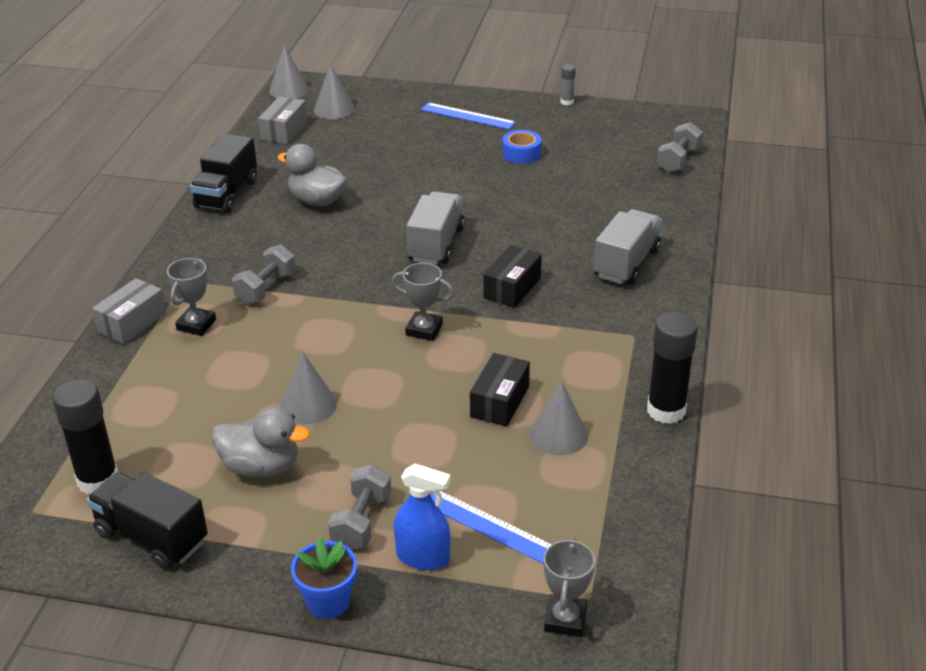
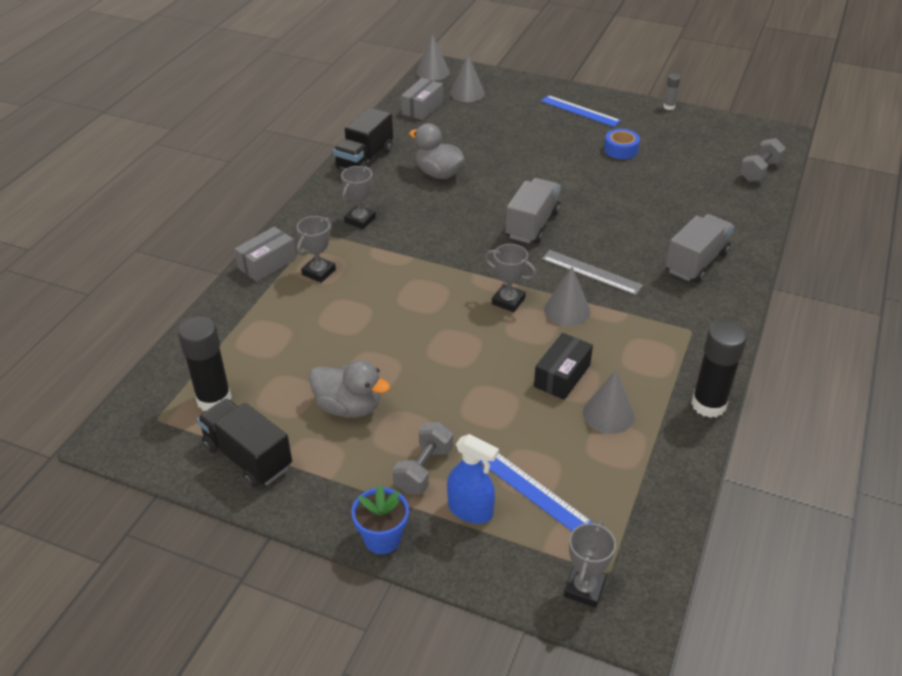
camera: 10 degrees right, 5 degrees up
grey dumbbell [232,245,296,305] -> none
grey cone [280,351,337,425] -> grey cone moved to [544,267,590,326]
black box [484,245,542,308] -> grey ruler [542,250,643,295]
none -> grey trophy [341,166,376,229]

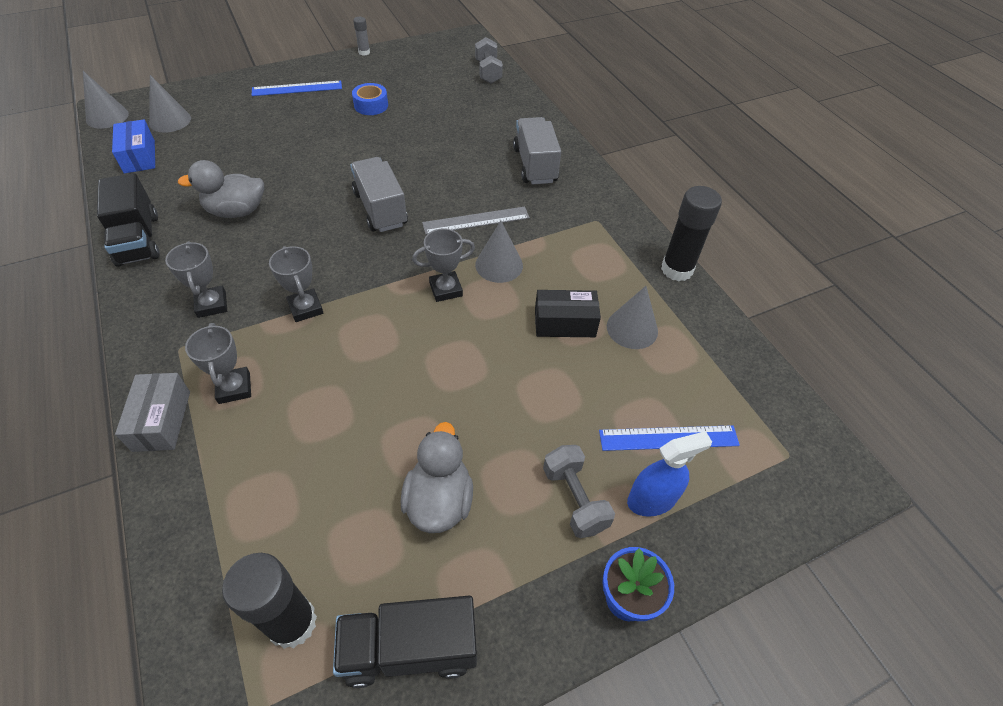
camera: 50 degrees left, 10 degrees up
grey duck [309,360,390,418] -> grey duck turned 60 degrees counterclockwise [401,422,473,533]
grey box [401,78,443,120] -> blue box [112,119,155,174]
black box [534,333,593,400] -> black box turned 75 degrees counterclockwise [535,290,601,337]
grey trophy [564,520,616,608] -> grey trophy moved to [269,246,323,322]

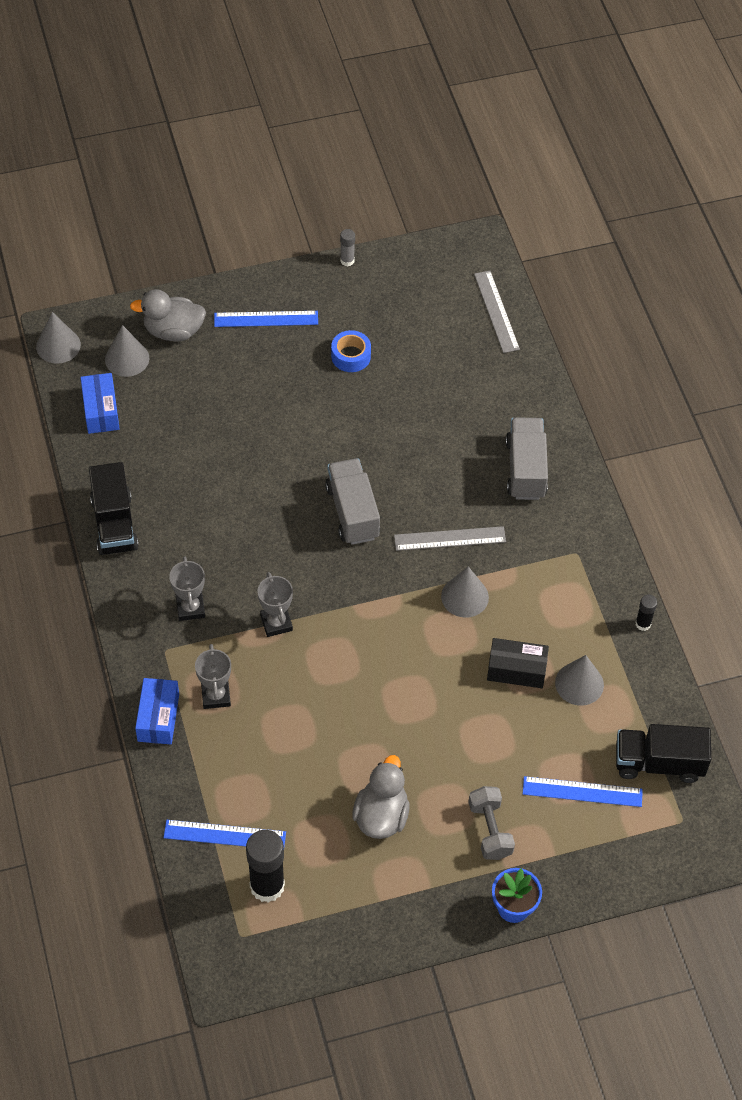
camera: 10 degrees right, 5 degrees up
grey box [115,373,190,452] -> blue box [135,678,179,744]
grey duck [178,160,264,218] -> grey duck moved to [130,289,206,341]
black truck [333,596,477,688] -> black truck moved to [616,724,711,783]
grey trophy [412,228,475,302] -> none
grey dumbbell [475,37,503,84] -> grey ruler [474,271,520,353]
blue spray bottle [627,431,712,517] -> none
black glue stick [661,186,722,281] -> black glue stick [635,595,657,631], size x0.49
none -> blue ruler [163,820,286,847]

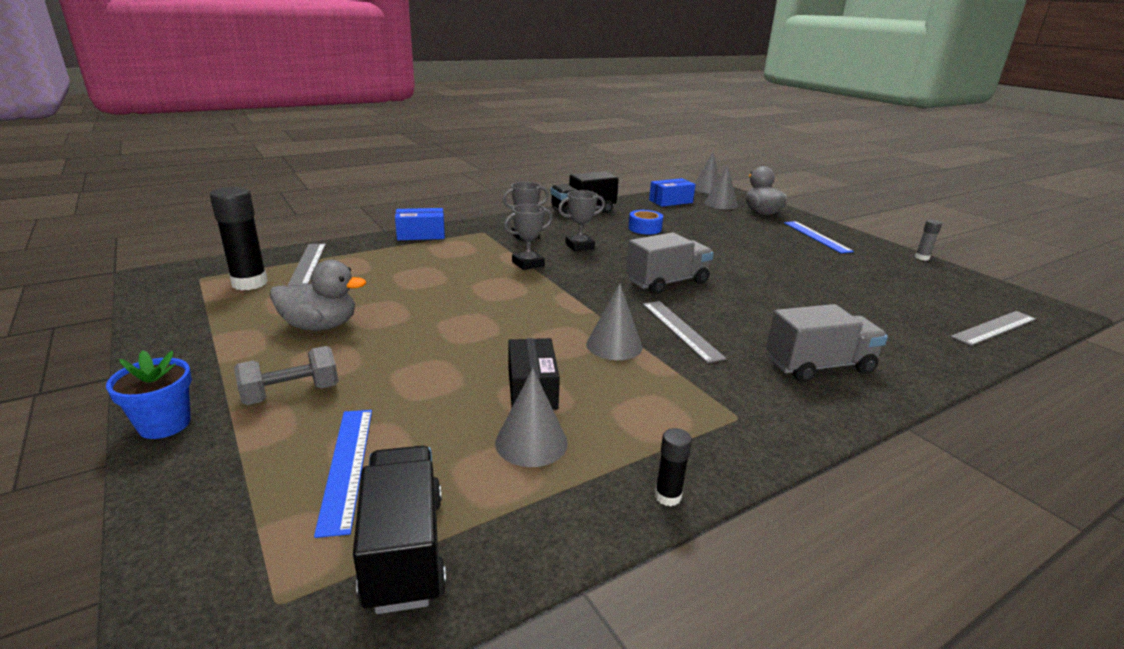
camera: 75 degrees right, 30 degrees down
blue ruler [163,820,286,847] -> grey ruler [287,244,326,286]
grey trophy [195,644,231,709] -> grey trophy moved to [558,190,605,251]
blue tape [331,330,371,372] -> blue tape moved to [628,210,663,234]

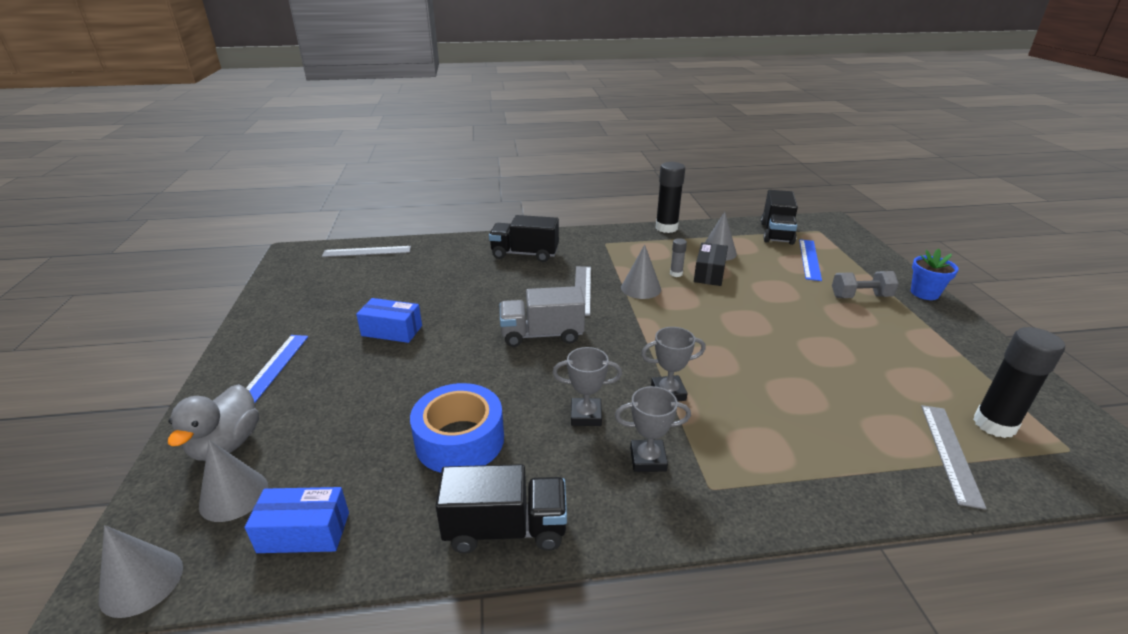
camera: 155 degrees left, 5 degrees up
grey duck [270,260,366,331] -> none
blue box [395,208,445,240] -> blue box moved to [356,298,422,343]
blue tape [628,210,663,234] -> blue tape [410,383,504,473], size x1.73
black glue stick [655,428,692,506] -> black glue stick [656,162,685,233], size x2.03
grey truck [766,304,888,382] -> black truck [489,215,559,262]
grey glue stick [915,220,942,261] -> grey glue stick moved to [670,238,687,277]

